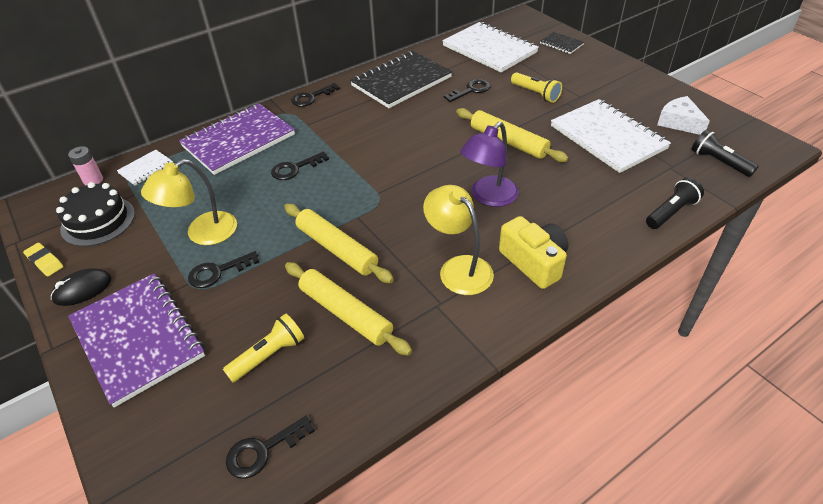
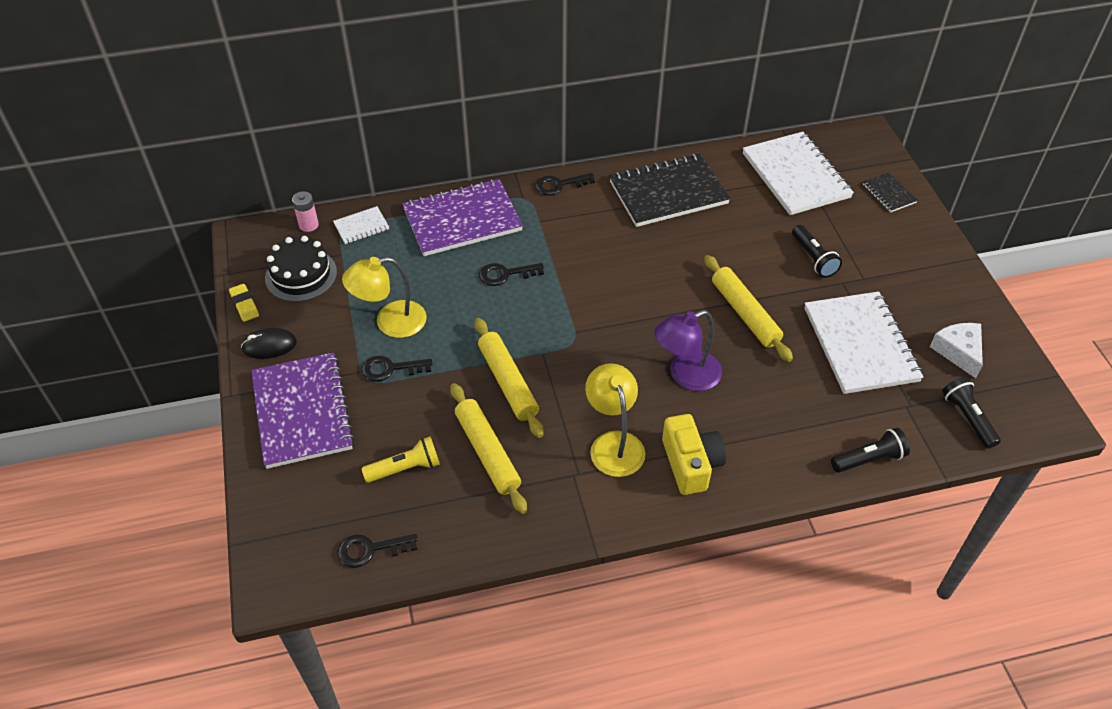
camera: 20 degrees right, 5 degrees up
black key [444,79,490,102] -> none
yellow flashlight [511,72,562,103] -> black flashlight [792,225,842,278]

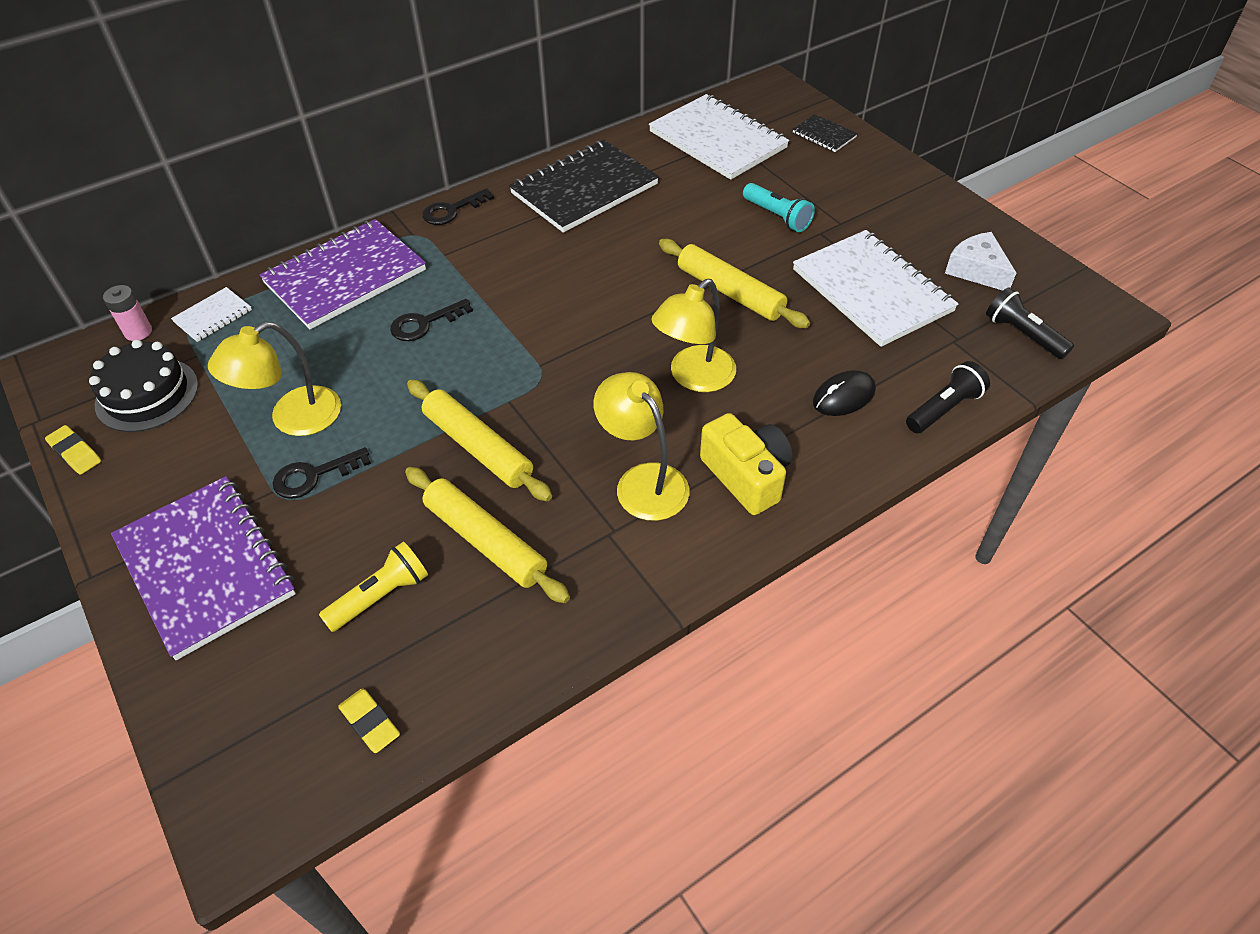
camera: 20 degrees left, 0 degrees up
black mouse [241,328,297,359] -> black mouse moved to [813,370,876,416]
black key [337,534,418,568] -> yellow eraser [338,688,400,753]
purple lamp [654,310,722,391] -> yellow lamp [651,279,736,392]
black flashlight [792,225,842,278] -> turquoise flashlight [743,183,815,232]

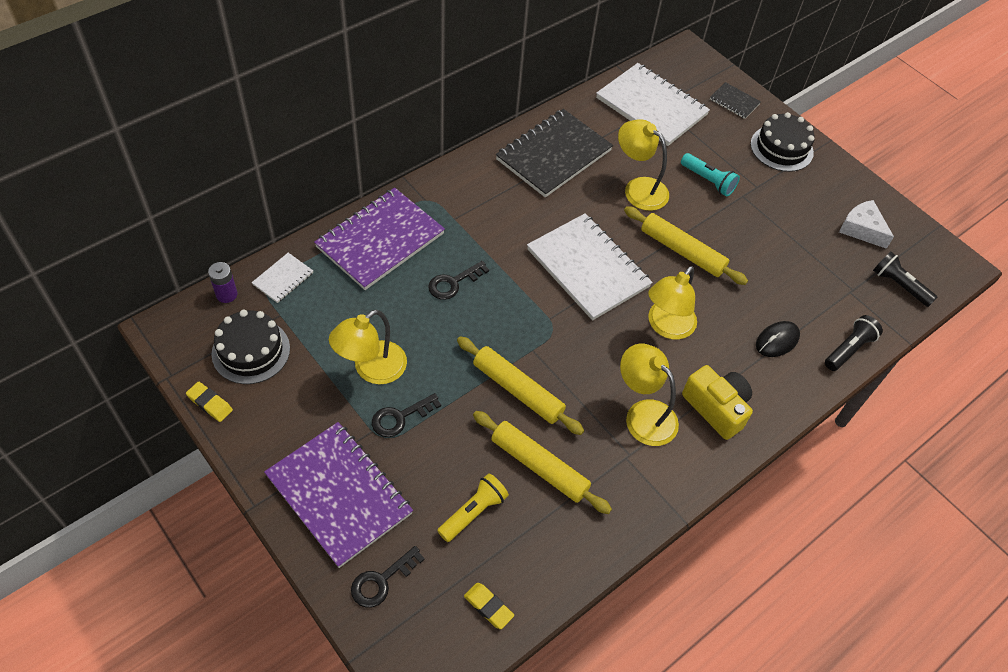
camera: 10 degrees left, 5 degrees up
pink battery [103,285,152,341] -> purple battery [208,262,237,303]
black key [422,188,494,225] -> black key moved to [351,546,425,608]
white notebook [793,230,958,347] -> white notebook moved to [527,213,652,321]
none -> yellow lamp [618,119,669,211]
none -> black cake [751,112,815,172]

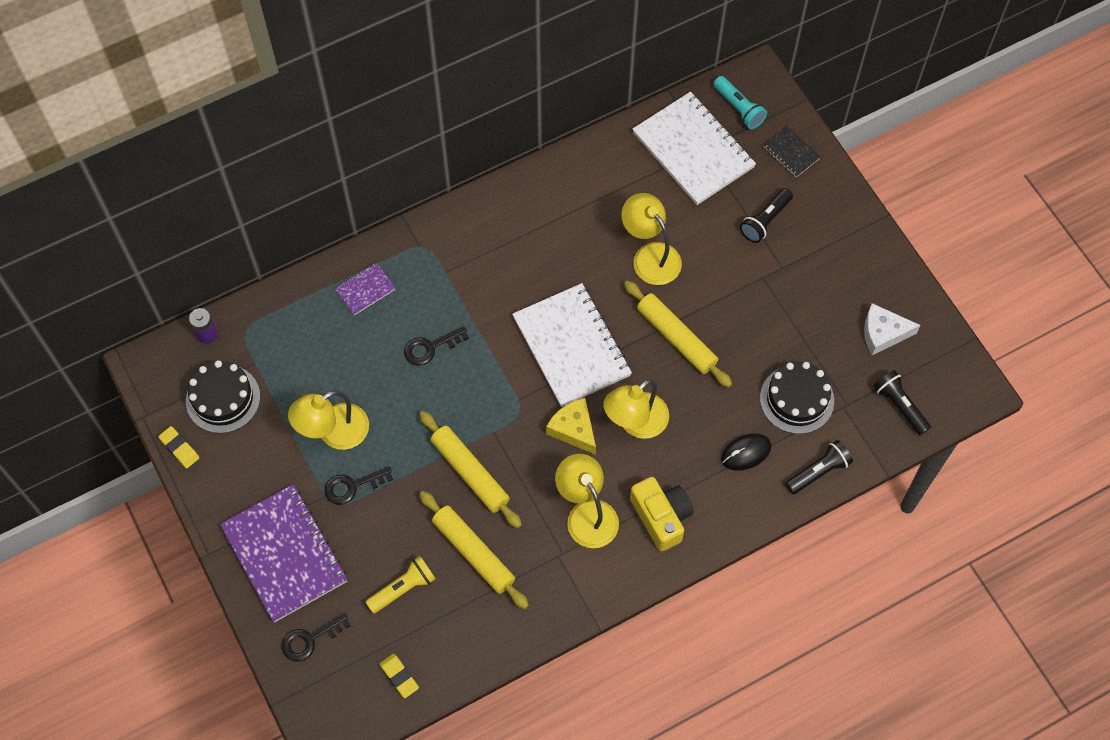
camera: 15 degrees right, 10 degrees up
white notebook [252,253,313,303] -> none
purple notebook [314,188,445,290] -> purple notebook [335,263,396,315], size x0.46
black notebook [496,109,613,197] -> none
turquoise flashlight [681,153,740,197] -> turquoise flashlight moved to [713,76,767,129]
black cake [751,112,815,172] -> black cake moved to [760,362,834,434]
white cheese [839,200,894,249] -> white cheese turned 60 degrees counterclockwise [864,303,921,355]
none -> yellow cheese [546,398,596,455]
none -> black flashlight [740,188,793,243]

